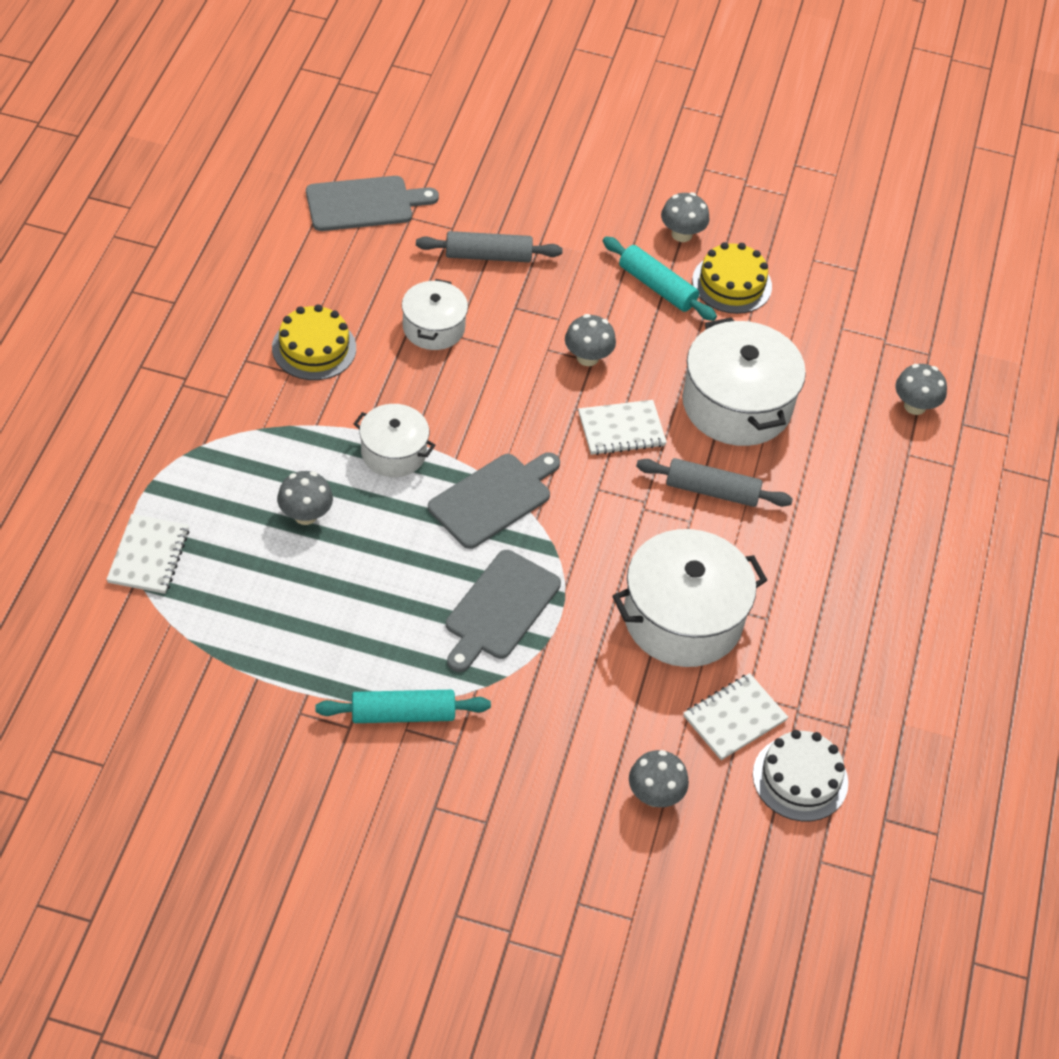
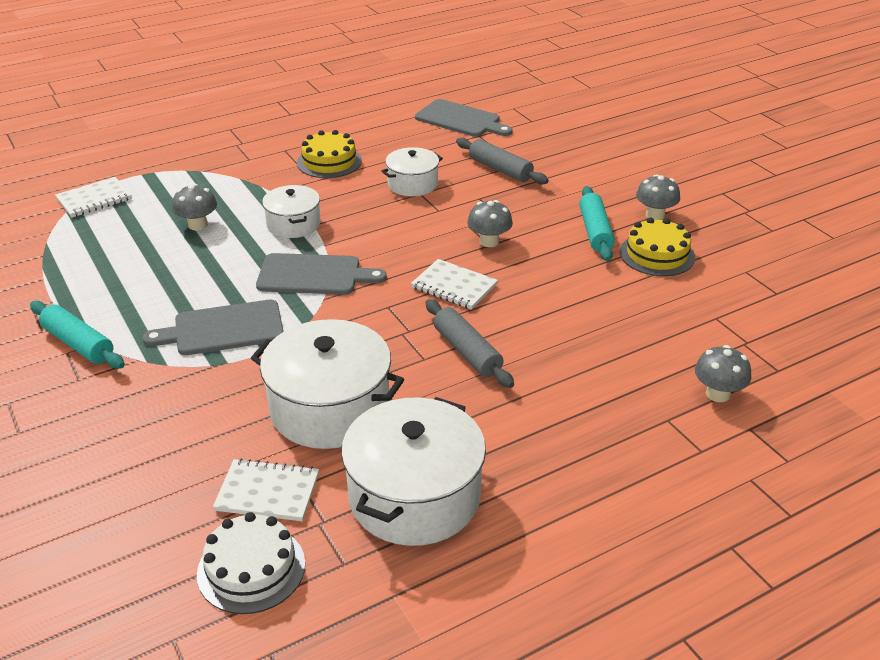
camera: 50 degrees right, 15 degrees down
grey mushroom [629,750,689,807] -> none
white pot [682,317,806,446] -> white pot moved to [341,397,486,546]

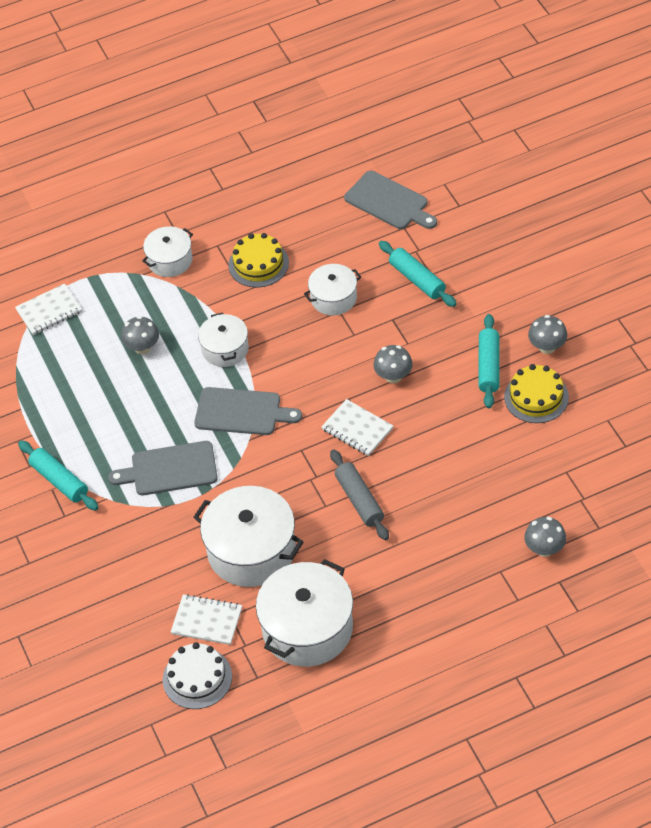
camera: 10 degrees right, 15 degrees up
grey rolling pin [456,138,549,185] -> turquoise rolling pin [379,241,457,307]
none -> white pot [142,226,193,277]

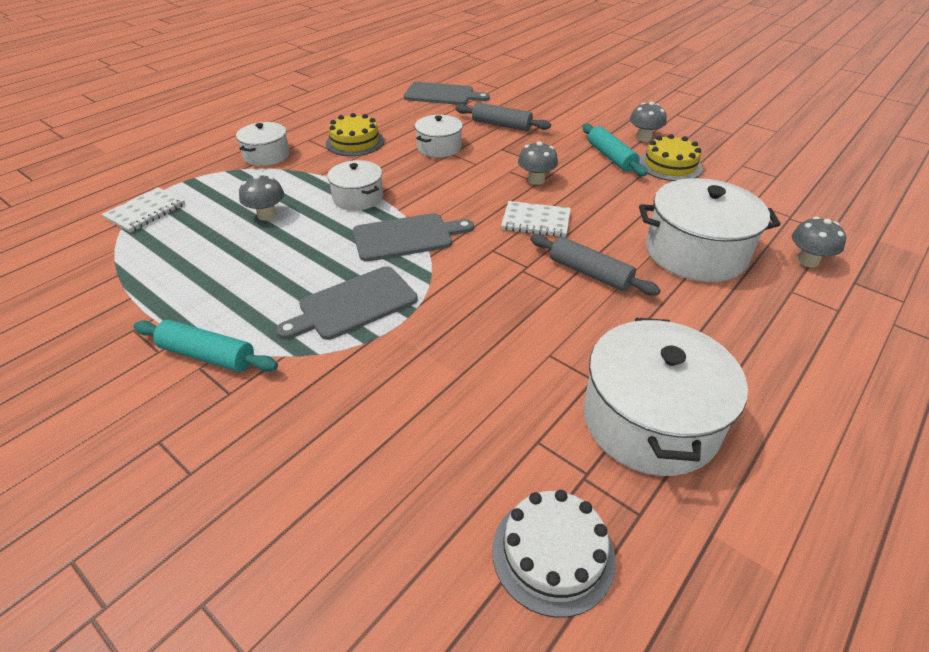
camera: 30 degrees left, 10 degrees down
white notebook [171,594,242,645] -> none
white pot [193,486,304,587] -> white pot moved to [639,178,781,282]
turquoise rolling pin [379,241,457,307] -> grey rolling pin [455,102,551,131]

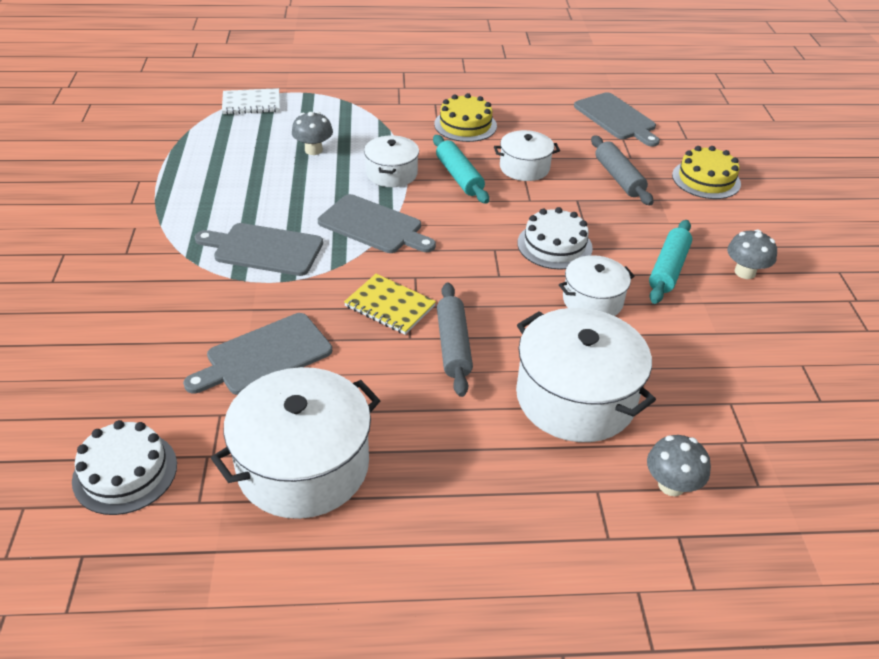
camera: 45 degrees right, 0 degrees up
turquoise rolling pin [134,320,278,372] -> turquoise rolling pin moved to [433,135,489,204]
white pot [236,122,290,166] -> white pot moved to [559,255,635,316]
white notebook [501,201,571,237] -> none
grey mushroom [518,141,558,185] -> white cake [518,207,593,270]
yellow cake [639,134,703,181] -> yellow cake moved to [672,146,741,199]
none -> grey cutting board [183,313,332,395]
none -> yellow notebook [344,274,436,335]

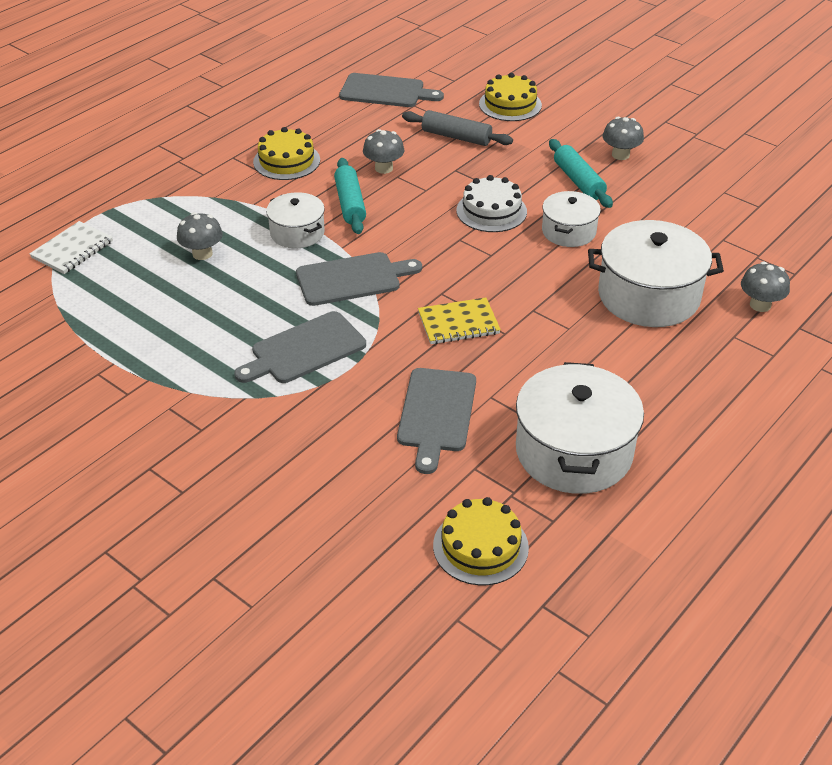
camera: 45 degrees left, 0 degrees up
white cake [72,420,177,515] -> yellow cake [433,497,529,585]
turquoise rolling pin [433,135,489,204] -> turquoise rolling pin turned 60 degrees clockwise [334,158,366,234]
grey rolling pin [437,283,473,397] -> none
white pot [494,130,560,181] -> grey mushroom [363,129,404,174]

